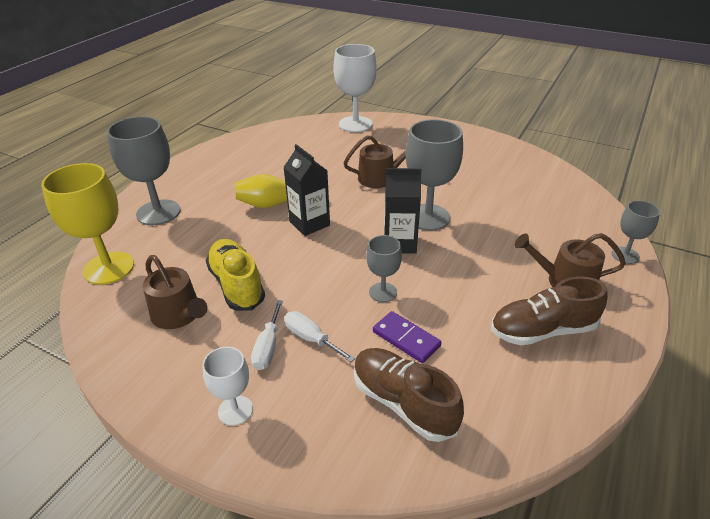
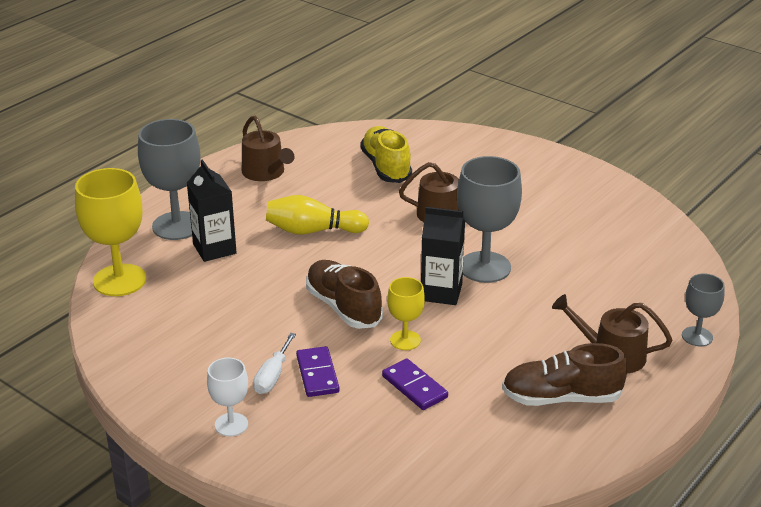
camera: 10 degrees right, 5 degrees down
brown watering can [143,255,208,329] -> brown watering can moved to [242,116,295,181]
yellow shoe [206,239,265,311] -> yellow shoe moved to [360,126,412,183]
black carton [284,144,330,236] -> black carton moved to [187,160,237,262]
white screwdriver [284,311,355,362] -> purple domino [296,346,340,397]
white goblet [333,44,377,132] -> none
brown shoe [354,348,464,442] -> brown shoe moved to [306,260,383,329]
grey goblet [366,235,402,302] -> yellow goblet [387,277,425,350]

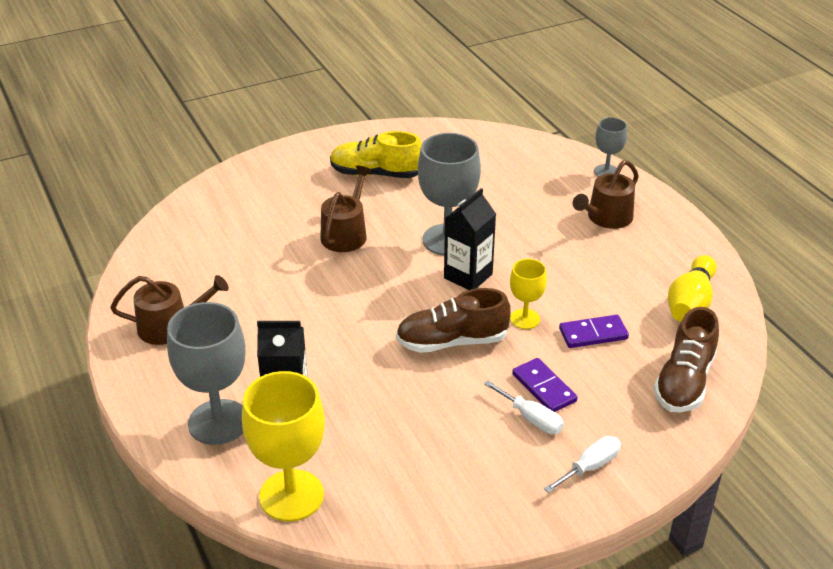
camera: 65 degrees left, 5 degrees up
white goblet [207,358,248,436] -> white screwdriver [544,436,621,493]
yellow bowling pin [266,195,369,235] -> yellow bowling pin moved to [668,255,717,322]
purple domino [296,346,340,397] -> purple domino turned 45 degrees clockwise [512,358,578,412]
yellow shoe [360,126,412,183] -> yellow shoe moved to [330,131,422,178]
brown shoe [502,343,627,406] -> brown shoe moved to [654,307,719,412]

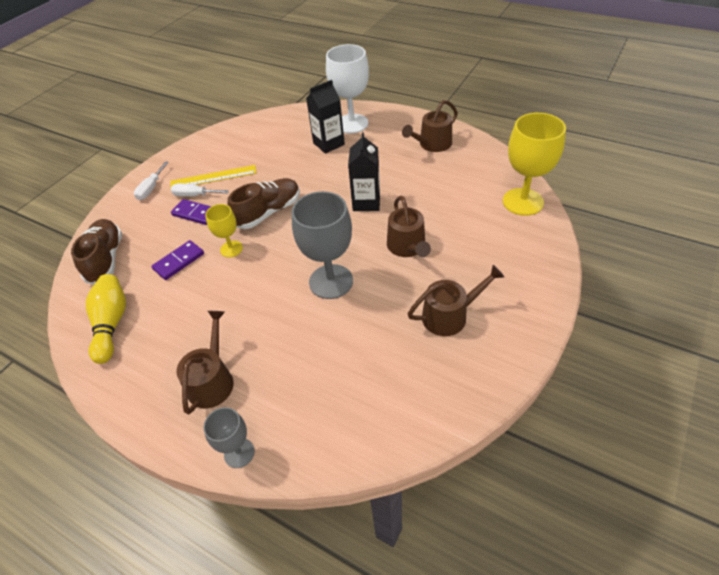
camera: 150 degrees right, 10 degrees up
grey goblet [167,302,246,445] -> white goblet [326,44,369,134]
yellow goblet [242,371,325,522] -> yellow goblet moved to [503,113,566,216]
yellow shoe [330,131,422,178] -> brown watering can [408,265,504,336]
black carton [444,188,496,290] -> black carton moved to [348,132,380,211]
none -> yellow ruler [170,165,256,190]

